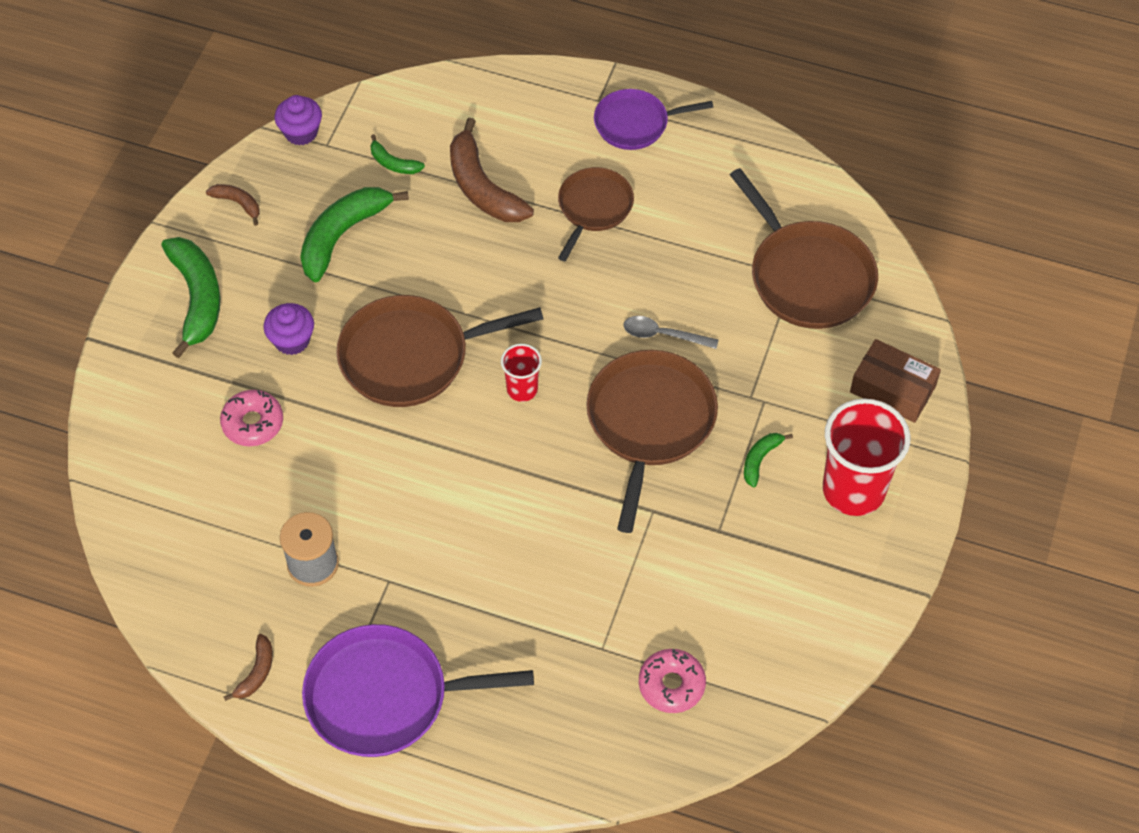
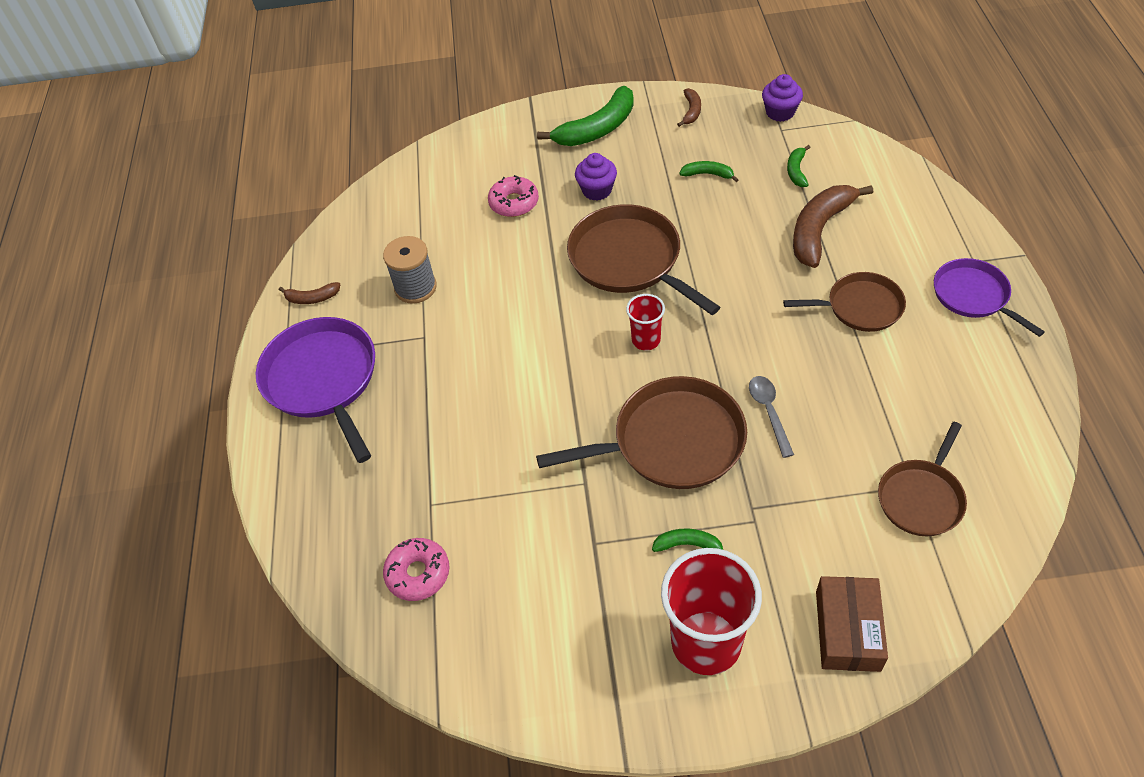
camera: 70 degrees right, 5 degrees down
green banana [300,187,409,282] -> green banana [679,161,739,182], size x0.49
brown pan [730,168,878,329] -> brown pan [878,422,967,536], size x0.62

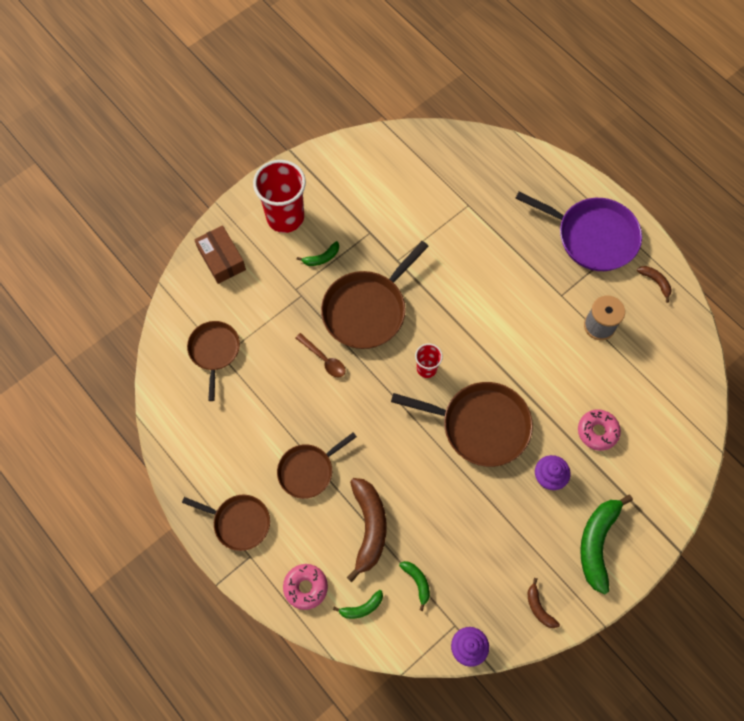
camera: 140 degrees right, 15 degrees up
brown banana [279,282,340,304] -> brown banana turned 90 degrees clockwise [637,266,672,303]
pink donut [383,538,450,601] -> pink donut moved to [283,564,328,610]
green banana [679,161,739,182] -> green banana moved to [333,590,383,619]
grey spoon [749,376,794,458] -> brown spoon [296,333,346,378]
purple pan [934,258,1045,337] -> brown pan [182,495,270,551]

